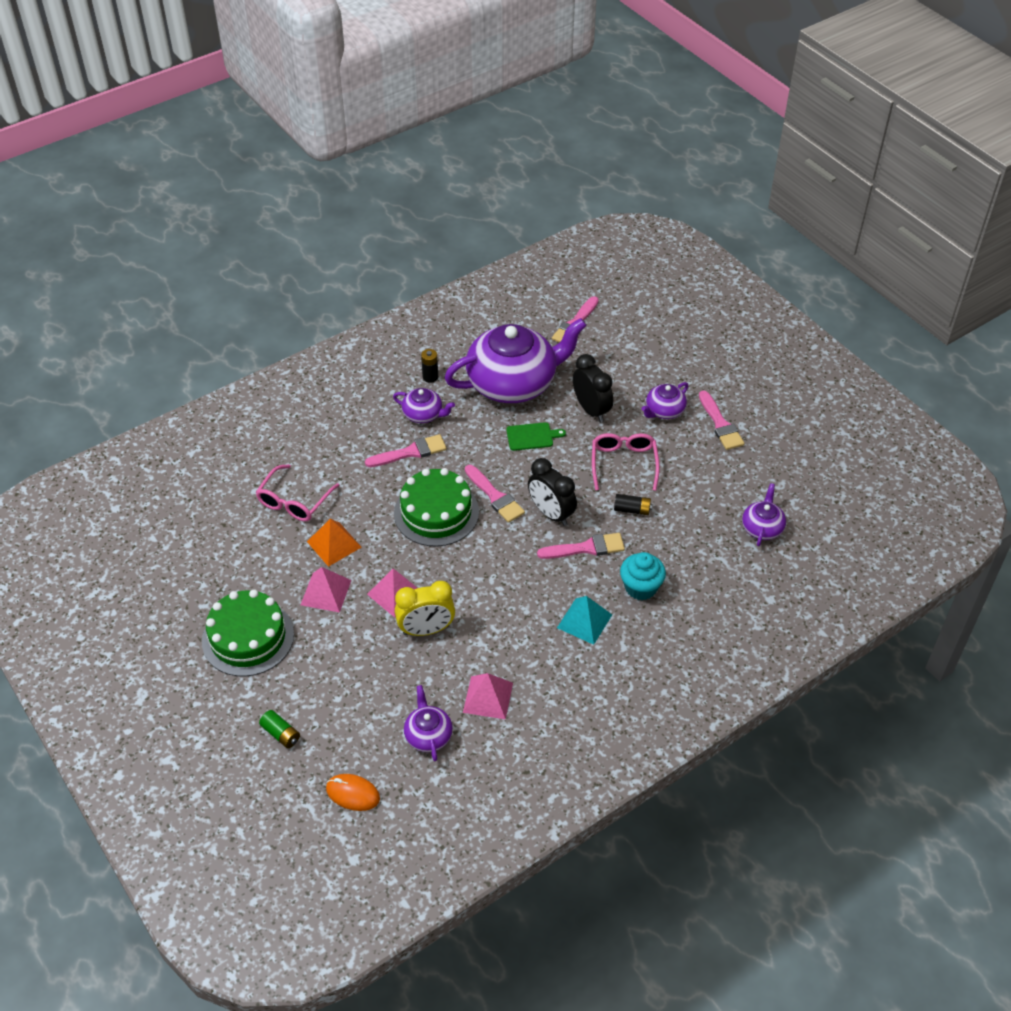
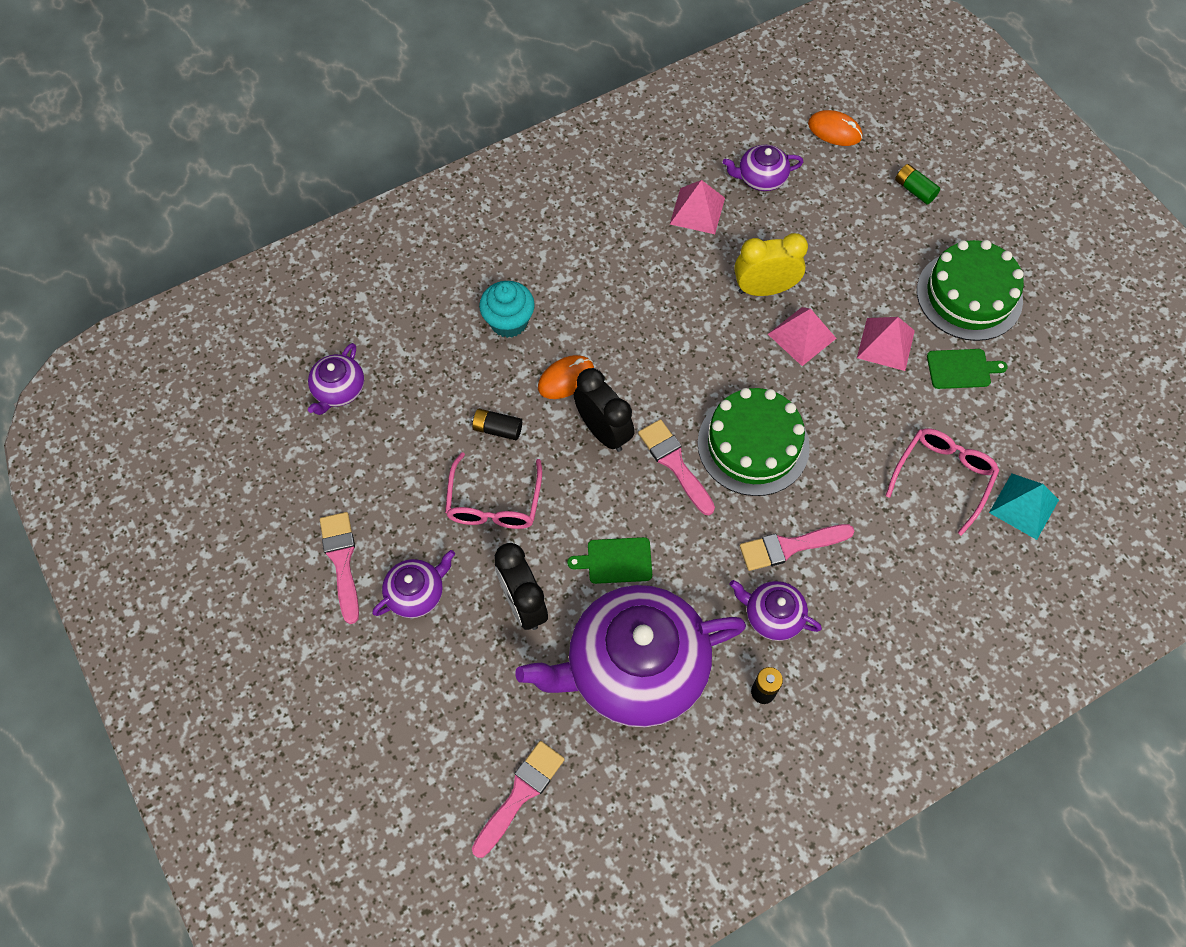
camera: 175 degrees left, 15 degrees up
orange pyramid [307,519,362,567] -> none
purple teapot [404,685,453,761] -> purple teapot turned 90 degrees clockwise [723,145,803,191]
pink brush [537,533,625,559] -> orange mouse [538,355,594,399]
turquoise pyramid [557,596,612,645] -> turquoise pyramid moved to [989,473,1059,540]
none -> green cutting board [927,349,1007,389]

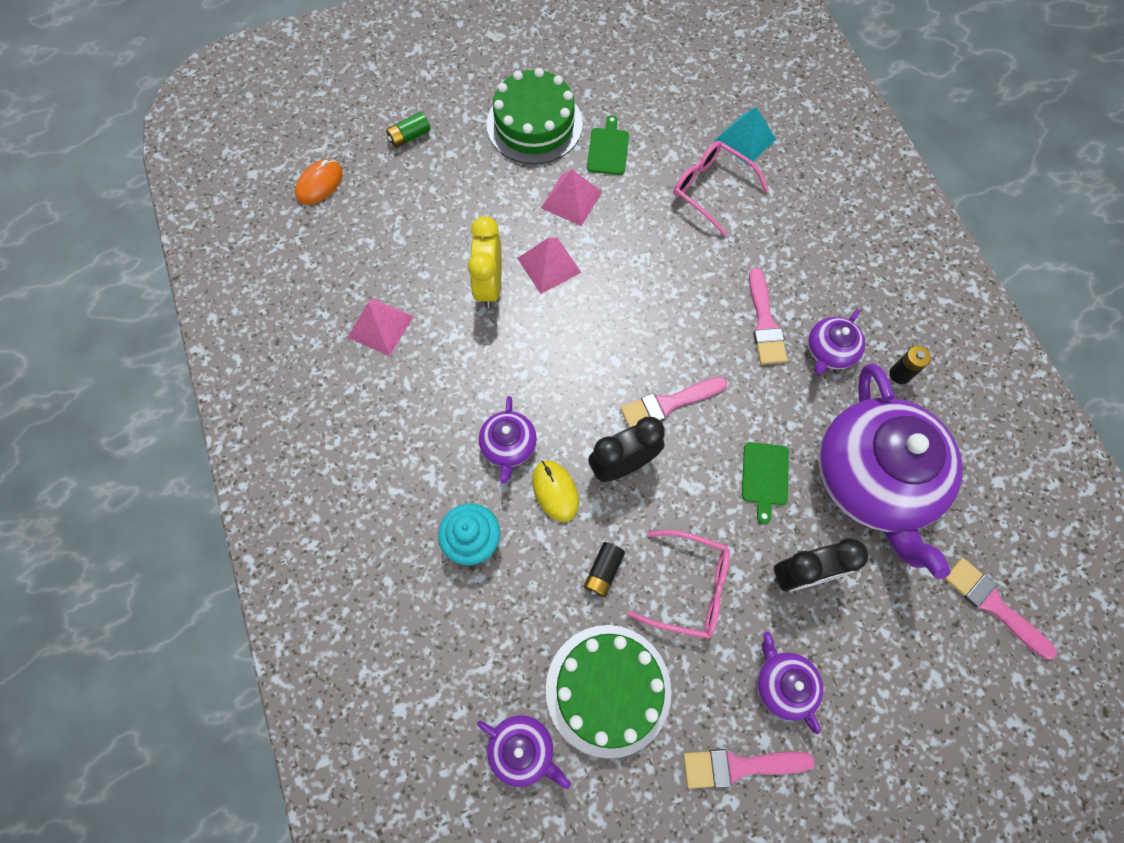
camera: 80 degrees left, 5 degrees up
orange mouse [538,355,594,399] -> yellow mouse [532,460,579,522]
green cake [697,388,810,496] -> green cake moved to [546,625,672,759]
purple teapot [723,145,803,191] -> purple teapot moved to [479,396,537,484]

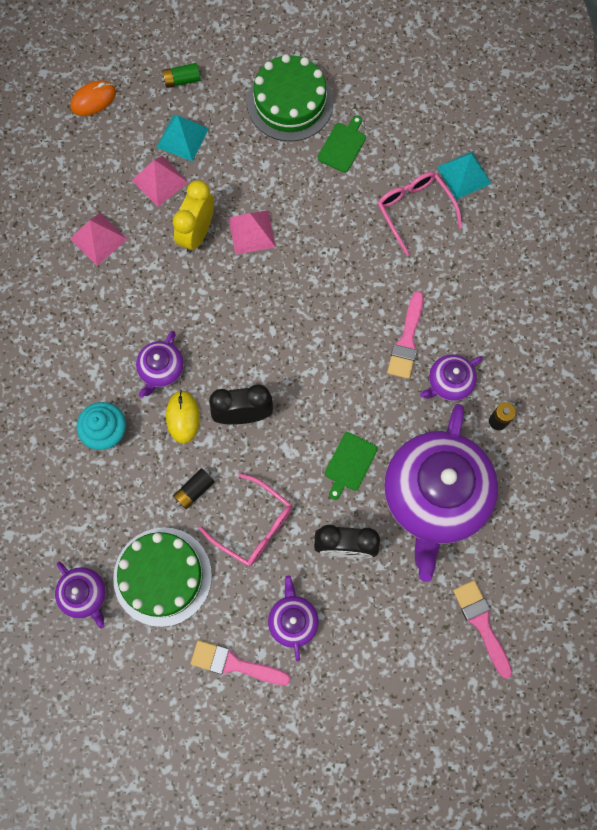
camera: 20 degrees right, 5 degrees up
pink pyramid [541,169,602,226] -> pink pyramid moved to [132,156,188,207]
pink brush [620,377,727,427] -> none
none -> turquoise pyramid [156,115,209,162]

